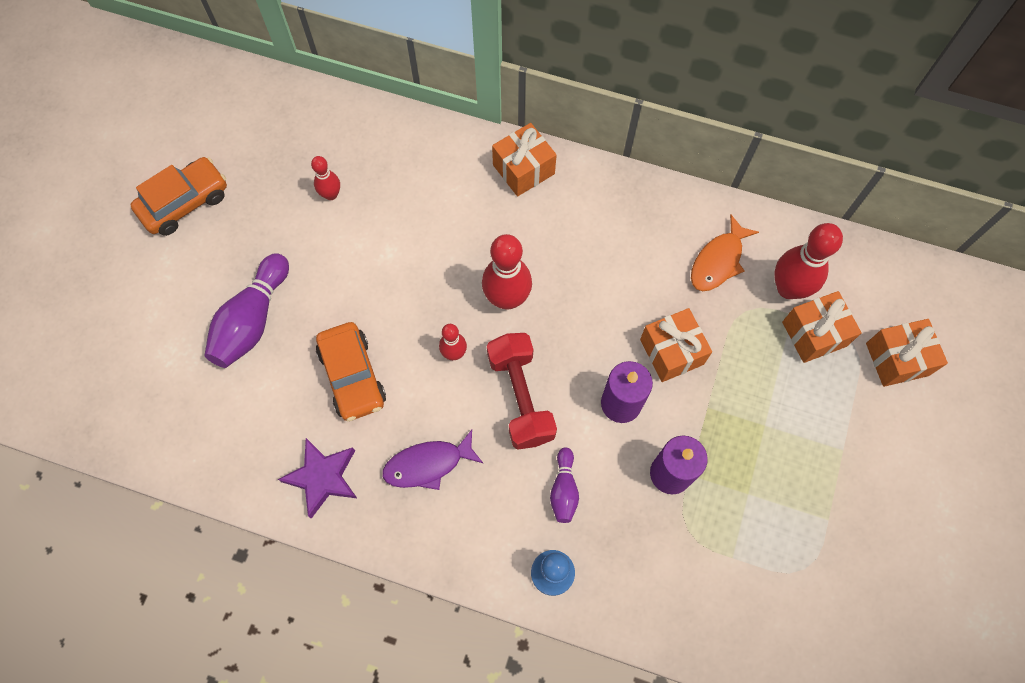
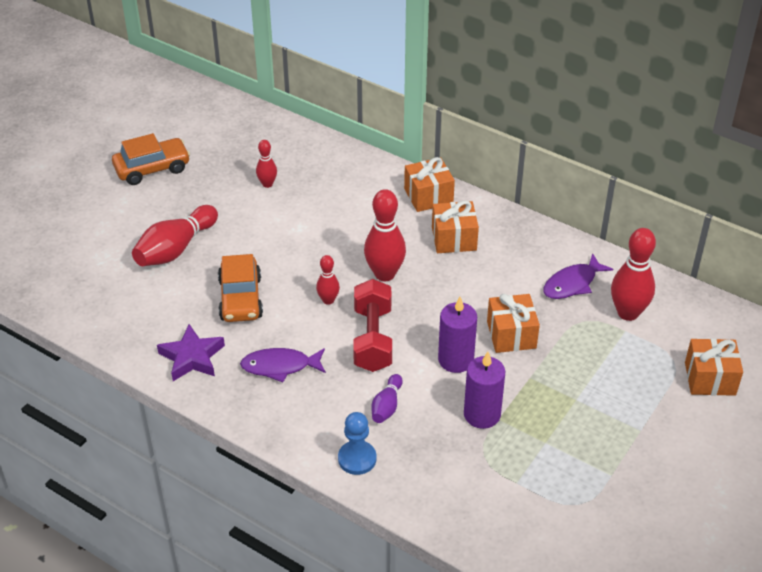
camera: 15 degrees right, 25 degrees down
purple bowling pin [205,253,289,368] -> red bowling pin [132,205,218,266]
orange fish [691,215,759,291] -> purple fish [543,253,613,299]
orange gift [782,291,862,363] -> orange gift moved to [432,200,479,253]

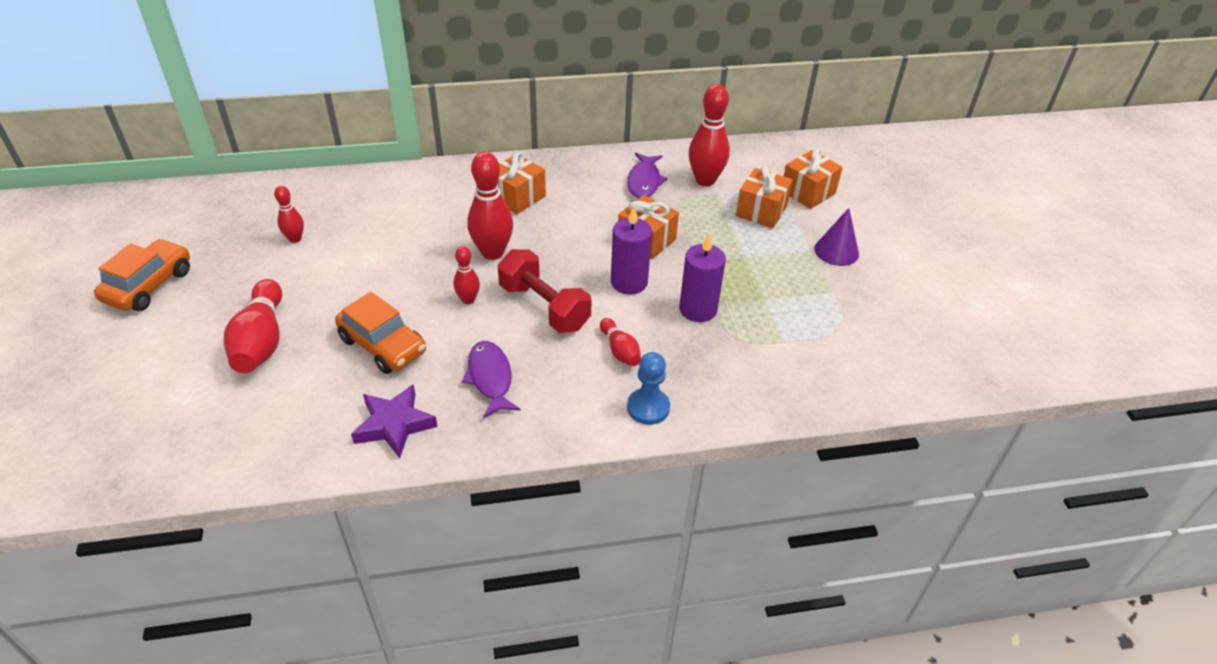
camera: 45 degrees left, 0 degrees up
purple fish [240,348,326,382] -> purple fish turned 120 degrees clockwise [462,341,521,418]
purple bowling pin [371,374,403,423] -> red bowling pin [600,318,641,366]
orange gift [404,157,455,212] -> orange gift moved to [736,166,793,228]
none -> purple cone [814,208,859,266]

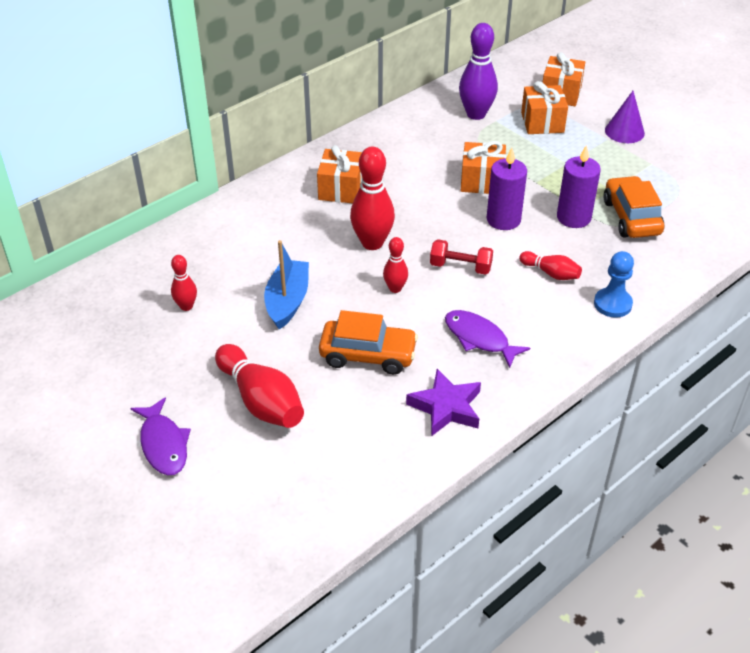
camera: 30 degrees left, 0 degrees up
orange car [94,239,190,311] -> orange car moved to [603,176,664,238]
red dumbbell [498,249,591,333] -> red dumbbell [430,239,493,275], size x0.63
purple fish [627,153,668,198] -> purple fish moved to [130,397,191,475]
red bowling pin [689,84,730,186] -> purple bowling pin [459,23,498,120]
none -> blue boat [264,240,309,329]

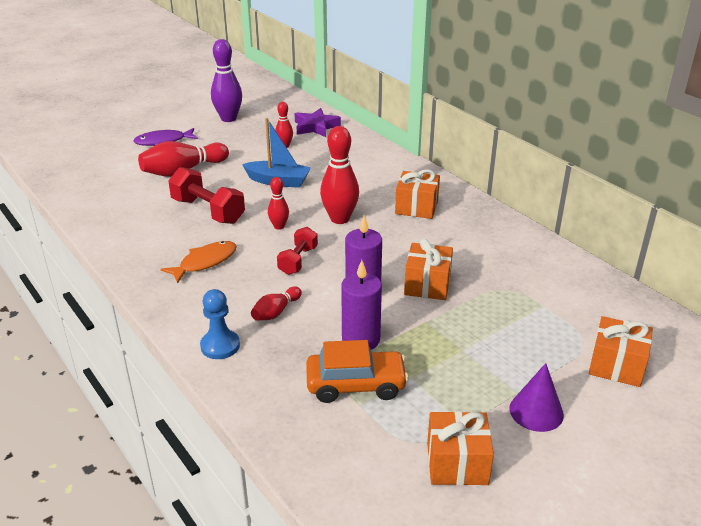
camera: 95 degrees right, 10 degrees down
orange car [319,310,418,375] -> red dumbbell [168,167,245,224]
purple star [406,369,481,437] -> purple star moved to [295,108,341,137]
purple fish [445,310,530,368] -> orange fish [160,241,237,284]
purple bowling pin [459,23,498,120] -> purple bowling pin moved to [211,39,242,122]
orange gift [521,81,568,134] -> orange gift moved to [427,411,494,485]

